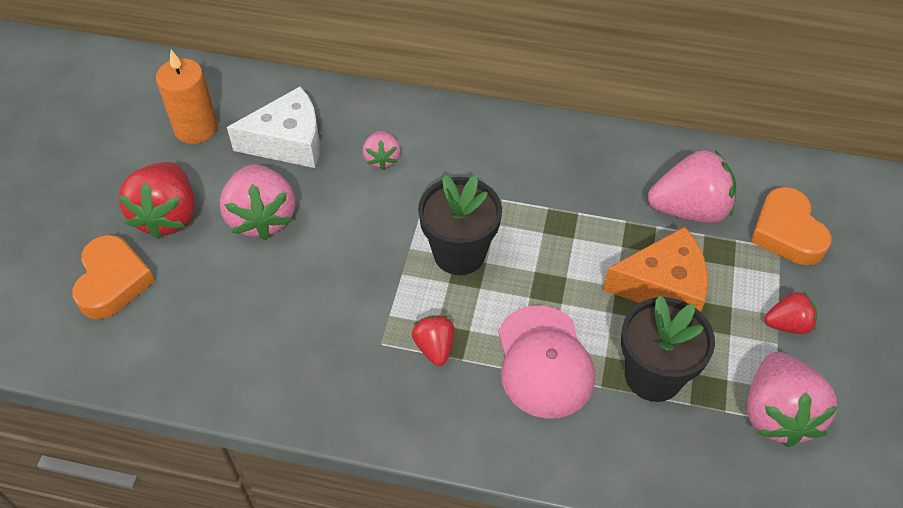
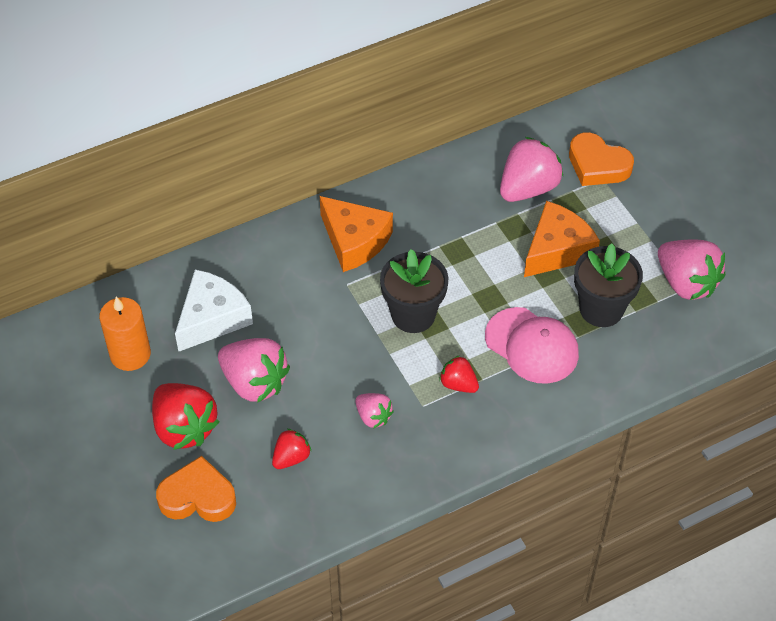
camera: 40 degrees left, 0 degrees up
orange heart [72,235,155,319] -> orange heart turned 45 degrees counterclockwise [156,456,236,522]
pink strawberry [363,131,401,170] -> pink strawberry moved to [355,393,394,429]
red strawberry [765,291,817,334] -> red strawberry moved to [272,429,312,469]
none -> orange cheese [320,196,393,272]

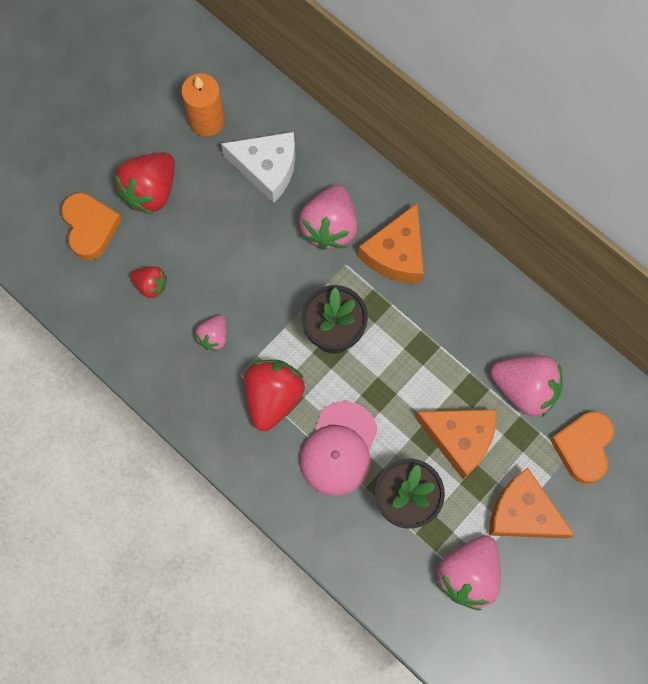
camera: 70 degrees right, 20 degrees up
pink strawberry [218,338,290,403] -> pink strawberry moved to [299,185,357,250]
red strawberry [439,355,479,393] -> red strawberry [244,360,305,431], size x1.85
none -> orange cheese [489,467,575,538]

